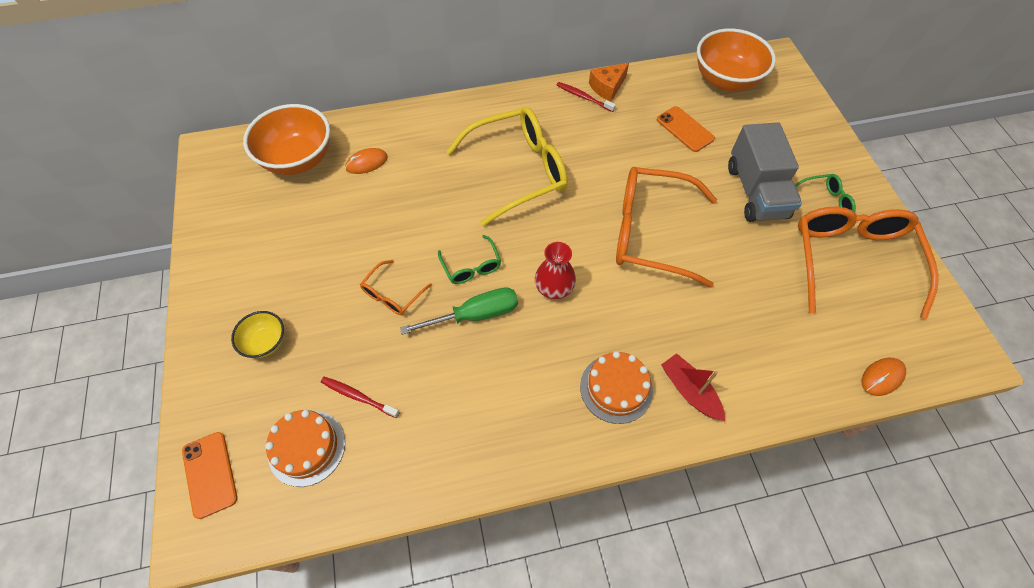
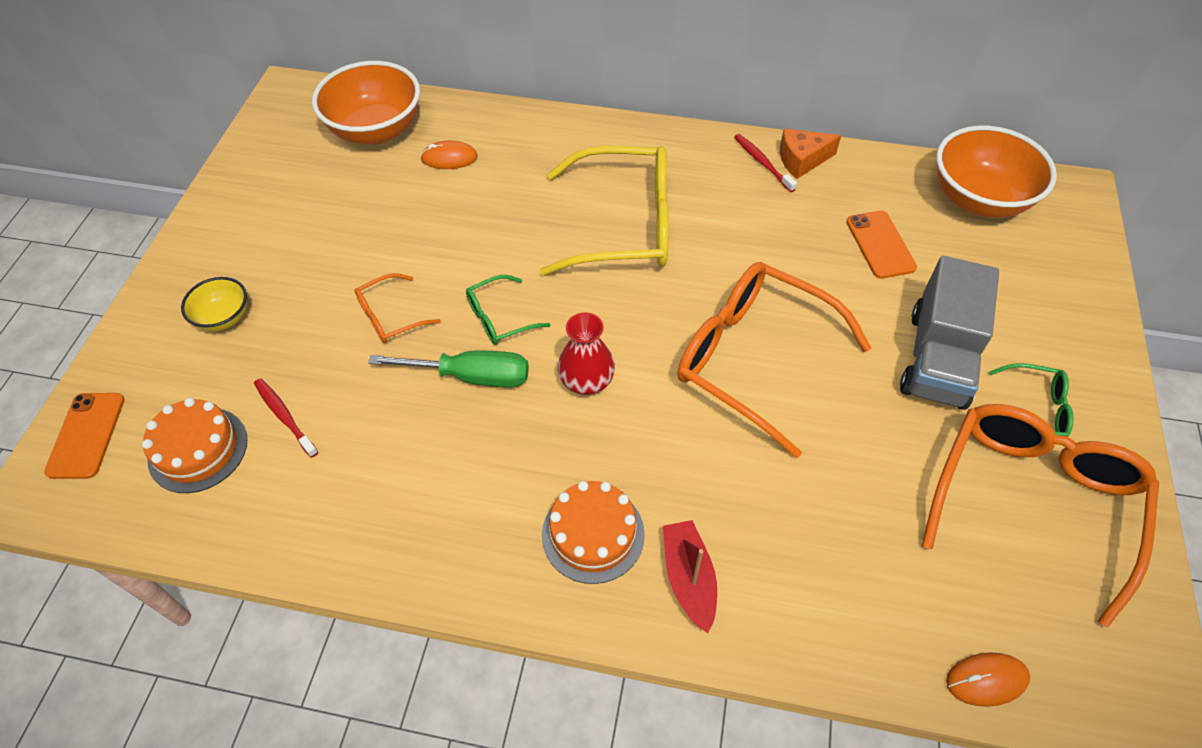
camera: 25 degrees right, 5 degrees down
green glasses [438,235,501,284] -> green glasses turned 60 degrees clockwise [466,275,551,345]

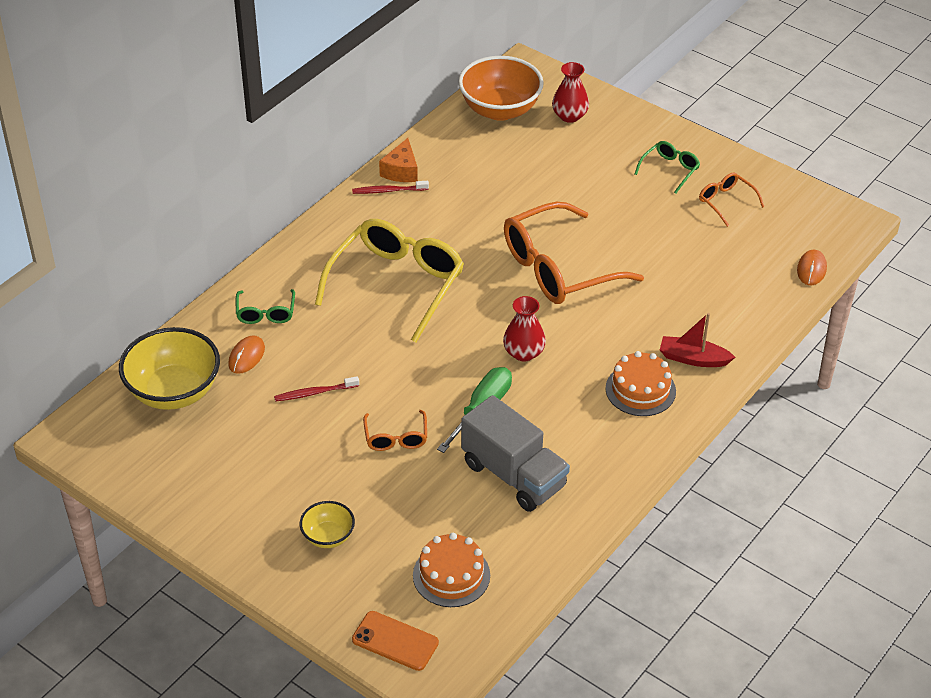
camera: 65 degrees left, 10 degrees down
red toothbrush [254,378,318,458] -> red toothbrush moved to [274,376,359,402]
orange bowl [312,61,420,144] -> yellow bowl [119,327,220,410]
green glasses [466,275,551,345] -> green glasses moved to [236,289,295,324]
orange phone [846,211,917,279] -> none
grey truck [900,256,999,410] -> grey truck moved to [461,395,570,512]
orange glasses [922,404,1159,628] -> orange glasses [699,172,764,227], size x0.46
none -> red vase [552,62,589,123]

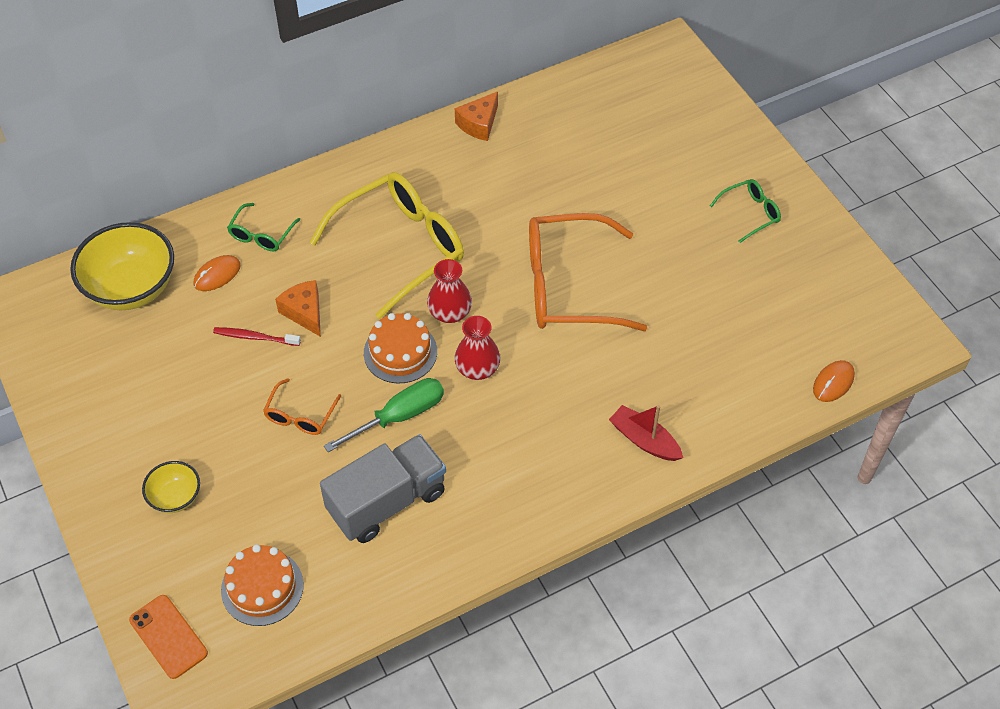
camera: 25 degrees right, 10 degrees up
red toothbrush [352,181,429,194] -> none
orange bowl [458,56,544,121] -> none
grey truck [461,395,570,512] -> grey truck turned 105 degrees counterclockwise [320,434,446,543]
red vase [552,62,589,123] -> red vase moved to [427,259,472,323]
orange cake [606,351,676,416] -> orange cake moved to [364,313,437,383]
orange glasses [699,172,764,227] -> none
none -> orange cheese [275,280,321,337]

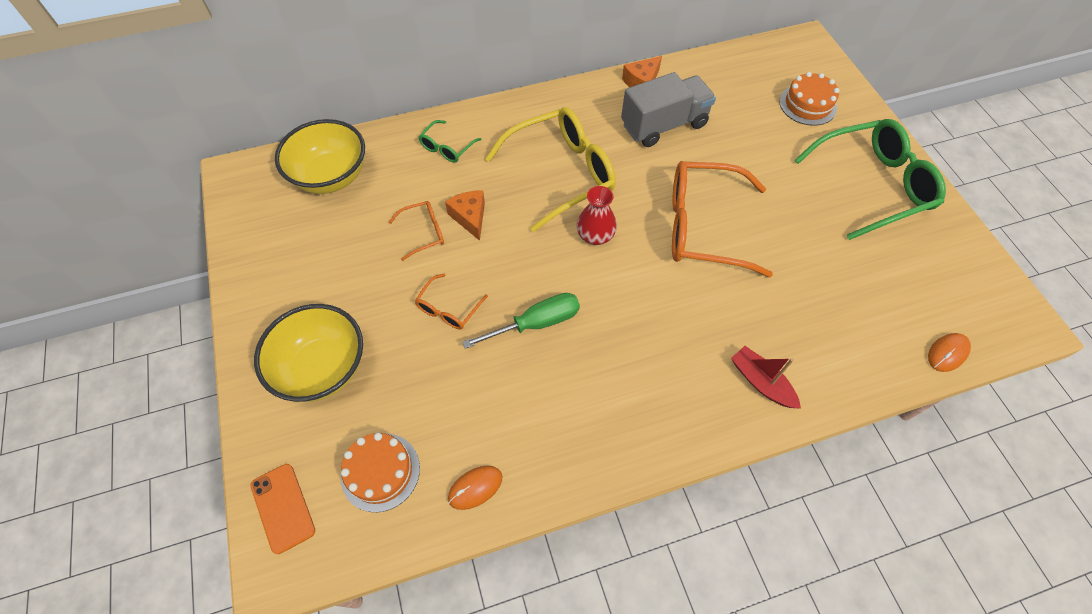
camera: 10 degrees right, 5 degrees up
yellow bowl [142,461,200,513] -> yellow bowl [254,304,363,402], size x1.95
orange mouse [194,255,241,291] -> orange mouse moved to [448,466,502,510]
red toothbrush [213,327,301,346] -> orange glasses [389,201,444,261]
grey truck [320,434,446,543] -> grey truck moved to [621,72,716,147]
orange cake [364,313,437,383] -> orange cake moved to [779,72,840,126]
red vase [455,316,501,380] -> none
green glasses [710,179,781,243] -> green glasses [794,119,946,240], size x2.16

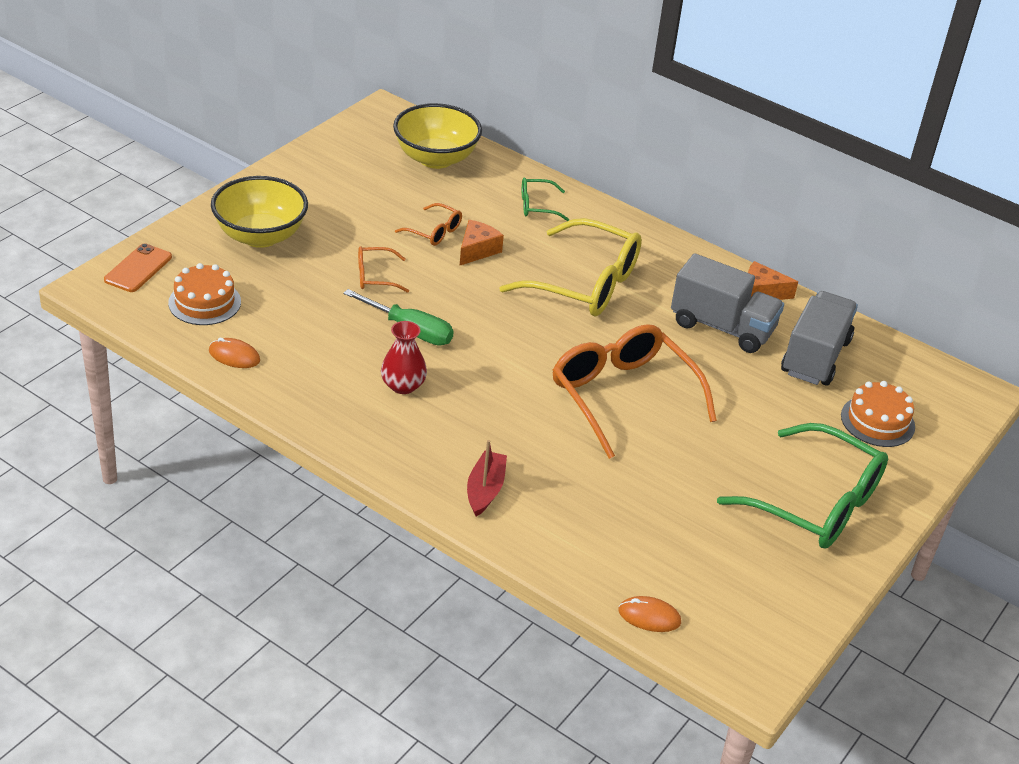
camera: 50 degrees right, 20 degrees down
red vase [577,186,617,245] -> red vase moved to [381,321,427,394]
none -> grey truck [781,291,858,386]

